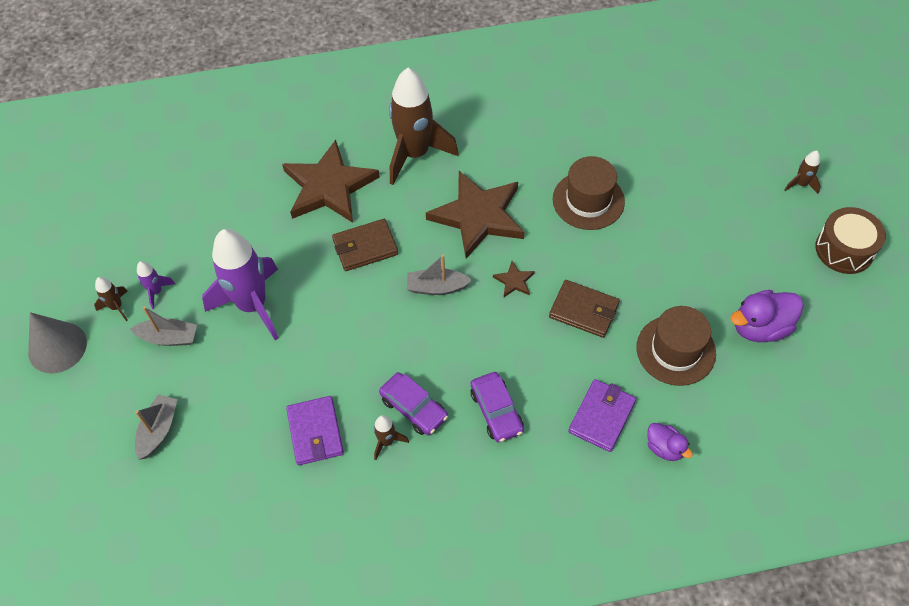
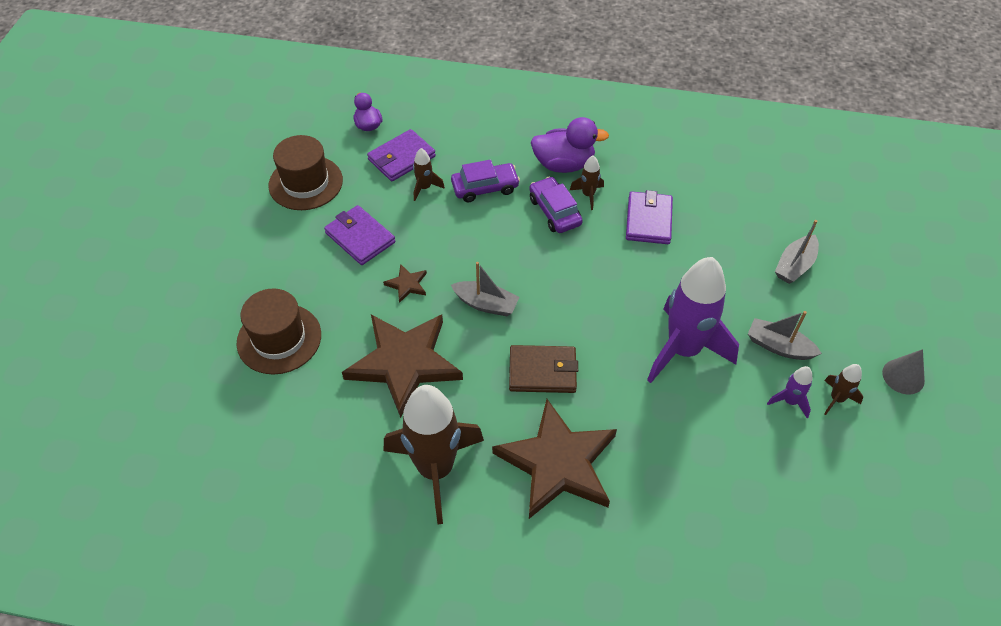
camera: 160 degrees left, 5 degrees down
grey cone [28,312,87,373] -> grey cone [882,349,925,394], size x0.64
purple car [470,372,524,443] -> purple car turned 75 degrees clockwise [451,160,520,202]
brown wallet [549,280,620,338] -> purple wallet [324,205,395,265]
purple duck [730,290,804,342] -> purple duck moved to [531,117,609,173]
brown rocket [785,151,821,194] -> brown rocket moved to [413,148,445,201]
brown drum [815,207,886,274] -> none

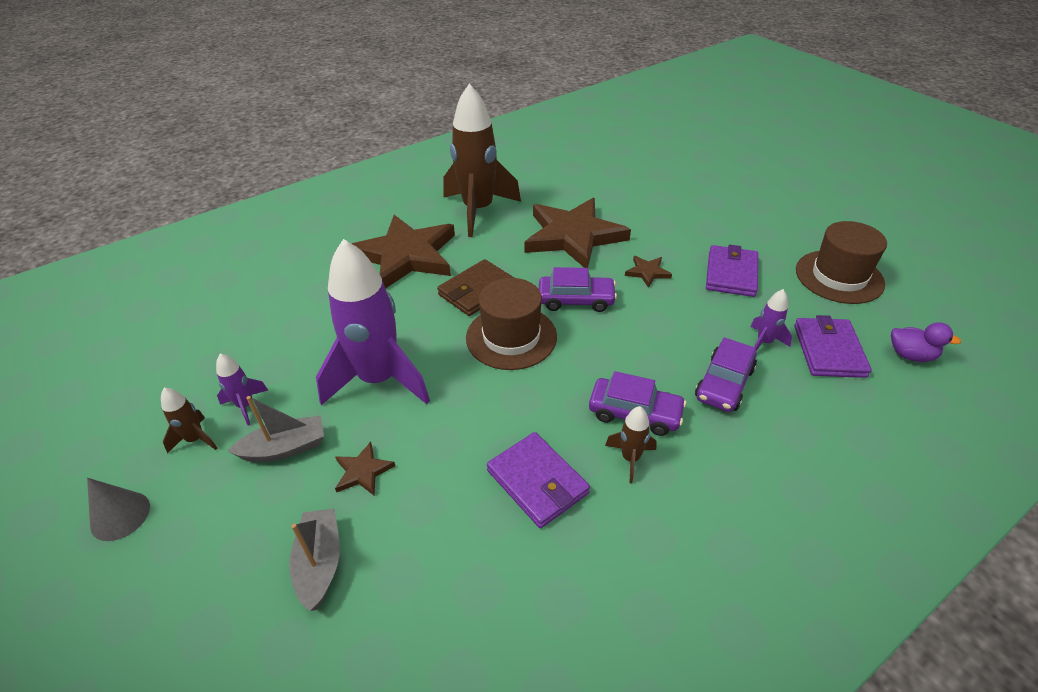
camera: 135 degrees right, 10 degrees down
brown hat [237,288,321,374] -> brown hat moved to [466,278,557,370]
purple wallet [324,205,395,265] -> purple wallet turned 75 degrees counterclockwise [706,245,758,297]
brown rocket [413,148,445,201] -> purple rocket [750,289,792,351]
grey boat [451,262,519,316] -> purple car [539,267,617,312]
purple duck [531,117,609,173] -> none
none -> brown star [335,442,395,496]

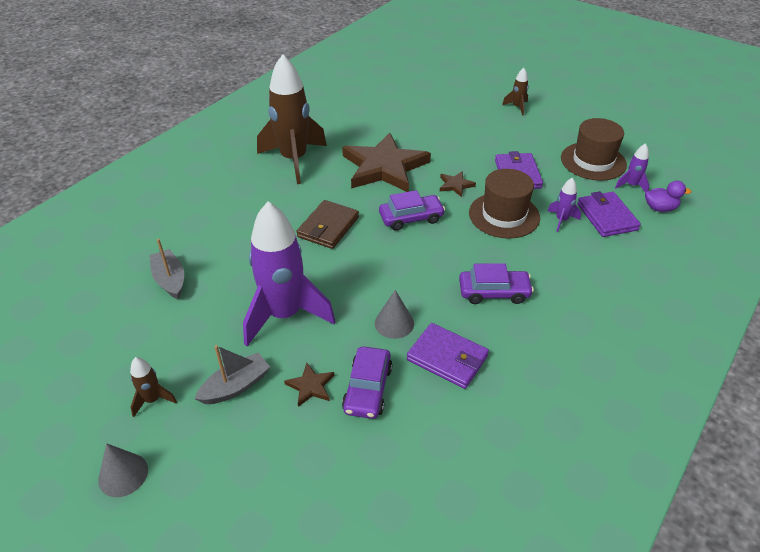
camera: 20 degrees left, 0 degrees up
purple rocket [216,354,268,425] -> purple rocket moved to [615,143,649,192]
grey boat [289,508,340,611] -> grey boat moved to [150,239,184,299]
brown star [351,215,455,289] -> none
brown hat [466,278,557,370] -> brown hat moved to [469,169,540,239]
brown rocket [605,406,657,484] -> brown rocket moved to [502,68,529,116]
purple car [695,337,757,412] -> purple car moved to [342,346,392,419]
none -> grey cone [375,290,414,339]

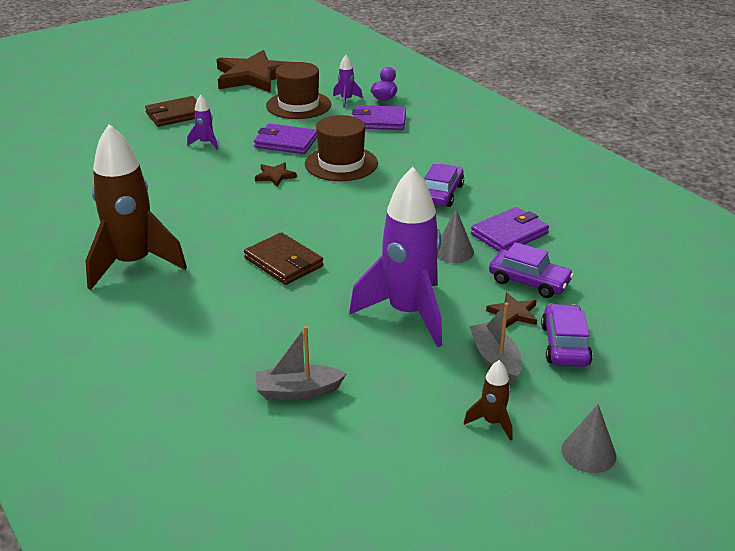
camera: 70 degrees left, 10 degrees down
brown star [342,132,431,192] -> brown star moved to [217,50,291,93]
purple car [379,190,445,231] -> purple car moved to [541,304,593,367]
brown rocket [502,68,529,116] -> brown wallet [145,96,197,127]
purple rocket [548,178,581,232] -> purple rocket moved to [187,95,218,150]

